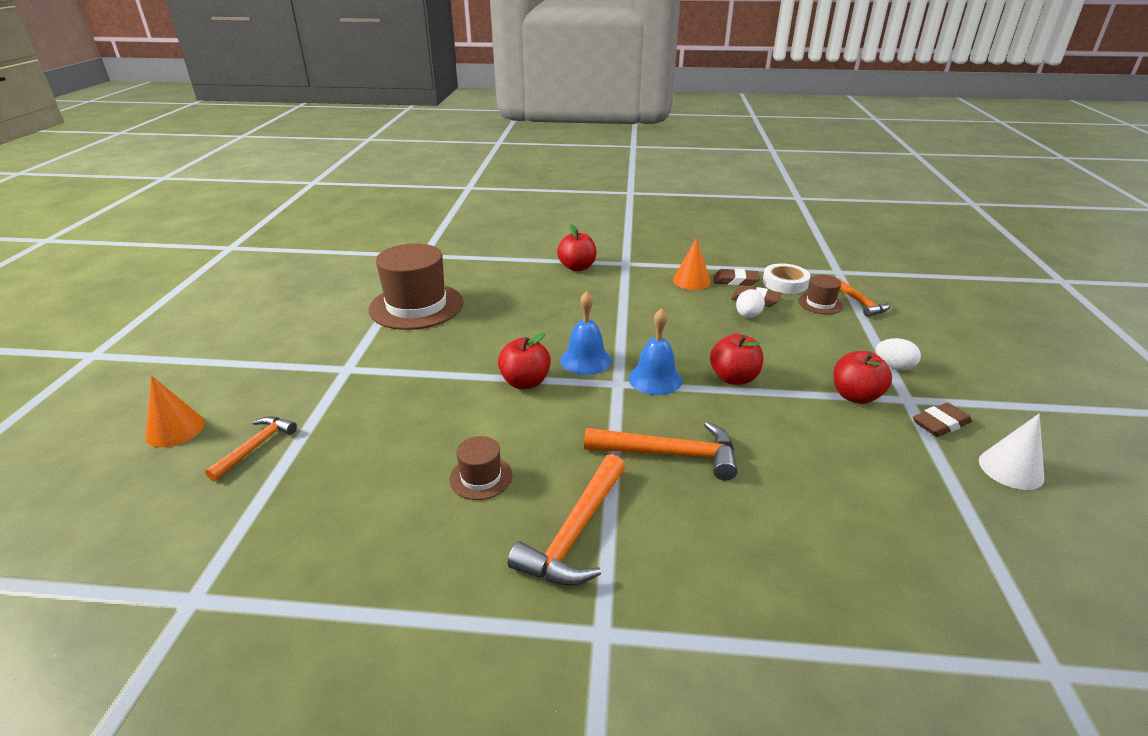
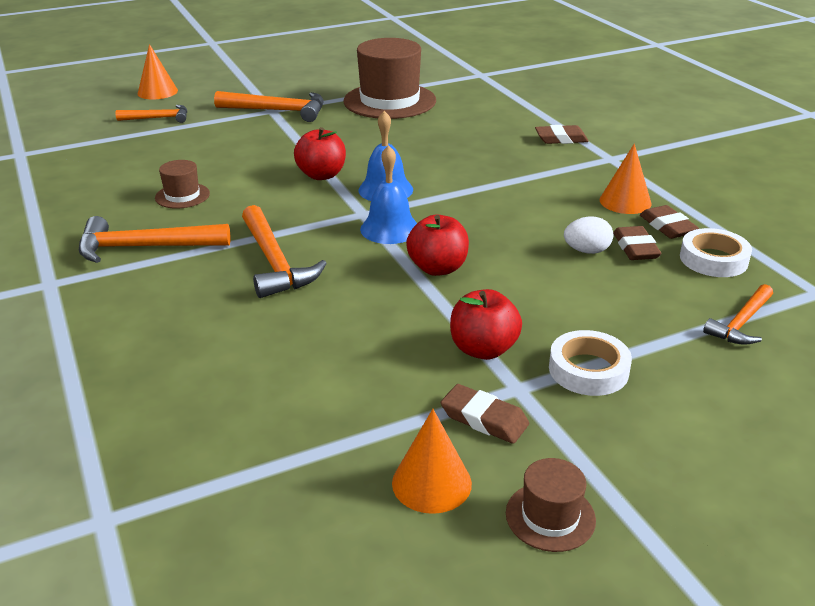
camera: 60 degrees right, 0 degrees up
red apple [557,224,597,271] -> brown eraser [535,125,589,144]
brown hat [798,275,843,314] -> brown hat moved to [506,458,596,552]
white egg [876,338,921,371] -> white tape [549,330,632,396]
white cone [979,414,1044,490] -> orange cone [392,409,472,514]
none -> orange hammer [214,91,324,122]

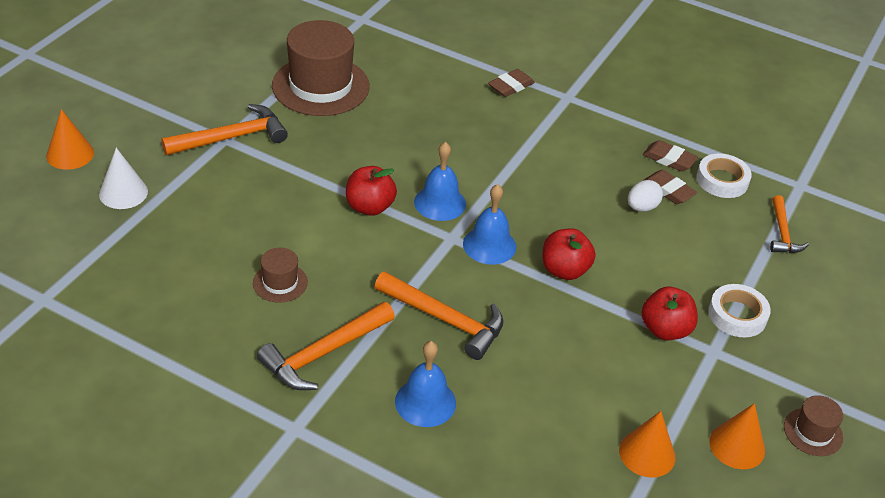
camera: 40 degrees left, 10 degrees up
orange hammer [116,105,187,123] -> white cone [99,148,148,209]
brown eraser [441,384,529,444] -> none
orange cone [600,144,652,214] -> orange cone moved to [619,411,675,478]
none -> blue bell [395,341,456,427]

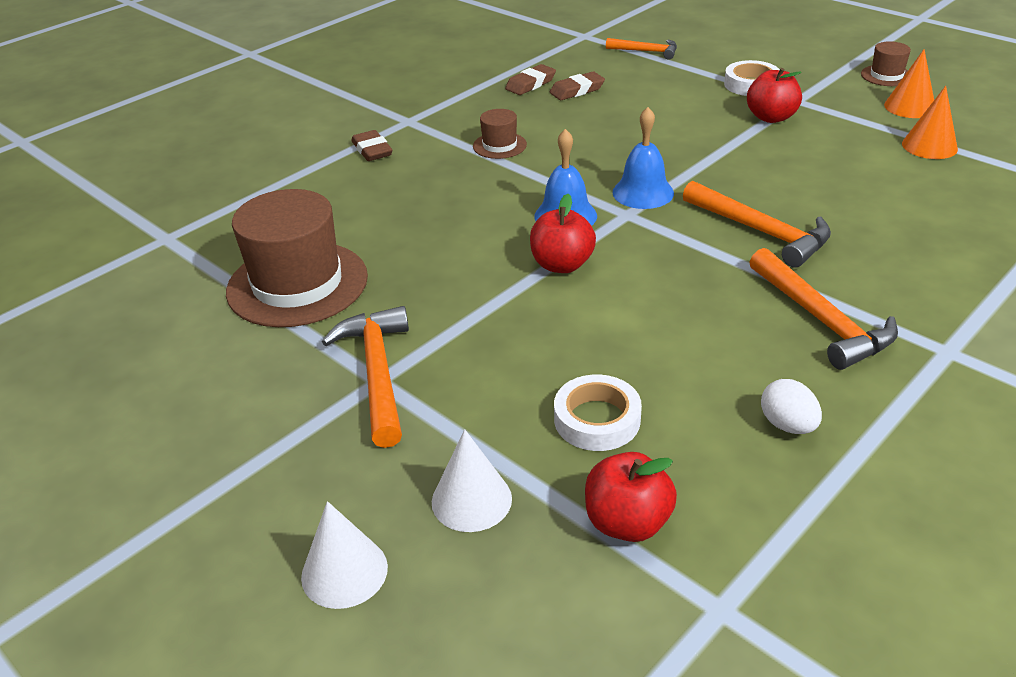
camera: 70 degrees left, 5 degrees down
orange cone [46,109,94,170] -> white cone [301,501,388,609]
brown hat [253,248,308,303] -> brown hat moved to [473,109,527,159]
orange hammer [375,272,504,360] -> orange hammer turned 90 degrees clockwise [683,181,831,268]
blue bell [395,341,456,427] -> none
red apple [542,228,596,280] -> red apple moved to [585,452,677,542]
white egg [628,180,663,212] -> white egg moved to [761,379,822,434]
white tape [696,153,752,198] -> white tape moved to [554,375,642,451]

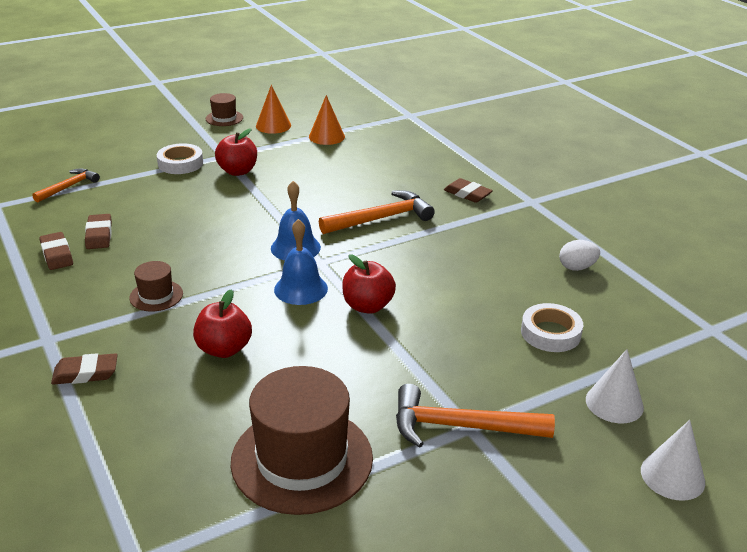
camera: 75 degrees left, 5 degrees down
red apple [585,452,677,542] -> red apple moved to [193,289,252,358]
orange hammer [749,248,898,370] -> none
none -> brown eraser [444,178,493,203]

